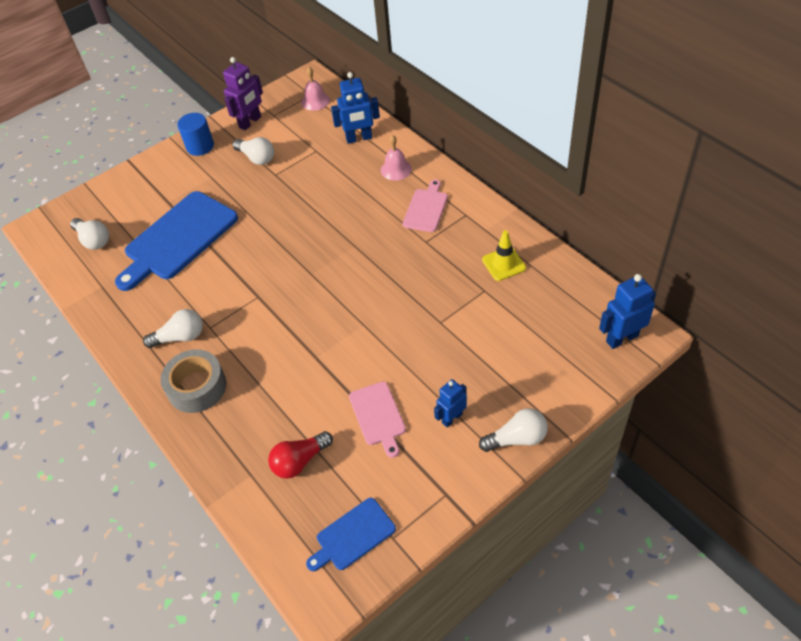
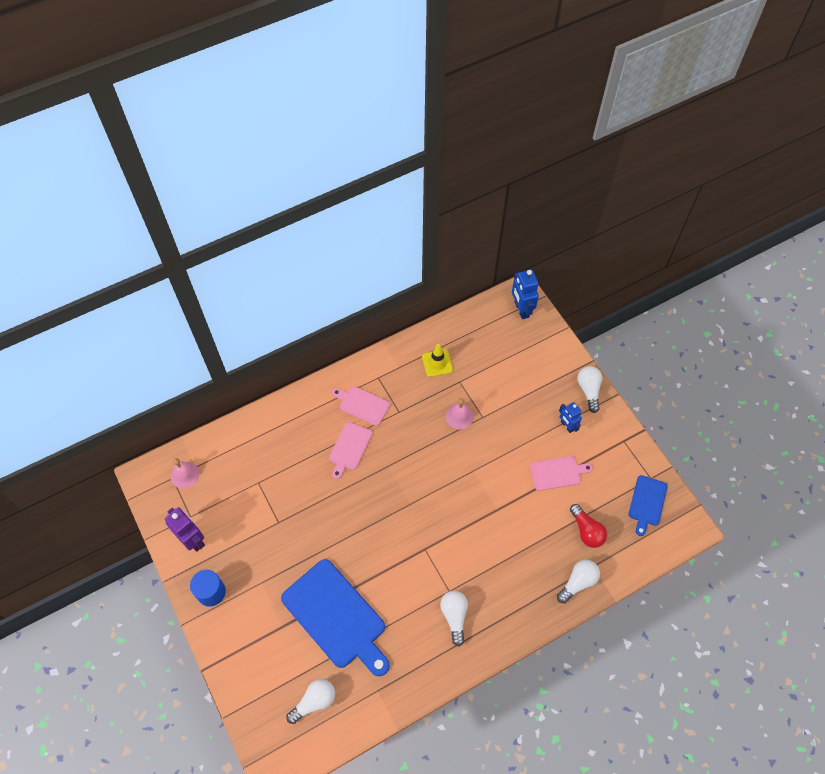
camera: 85 degrees left, 10 degrees up
grey tape [160,349,226,413] -> none
white light bulb [233,137,274,165] -> white light bulb moved to [557,560,600,604]
blue cutting board [306,498,396,571] -> blue cutting board turned 45 degrees clockwise [629,475,668,536]
blue robot [331,72,380,144] -> none
pink bell [381,135,412,180] -> pink bell moved to [446,398,473,429]
none -> pink cutting board [329,422,373,479]

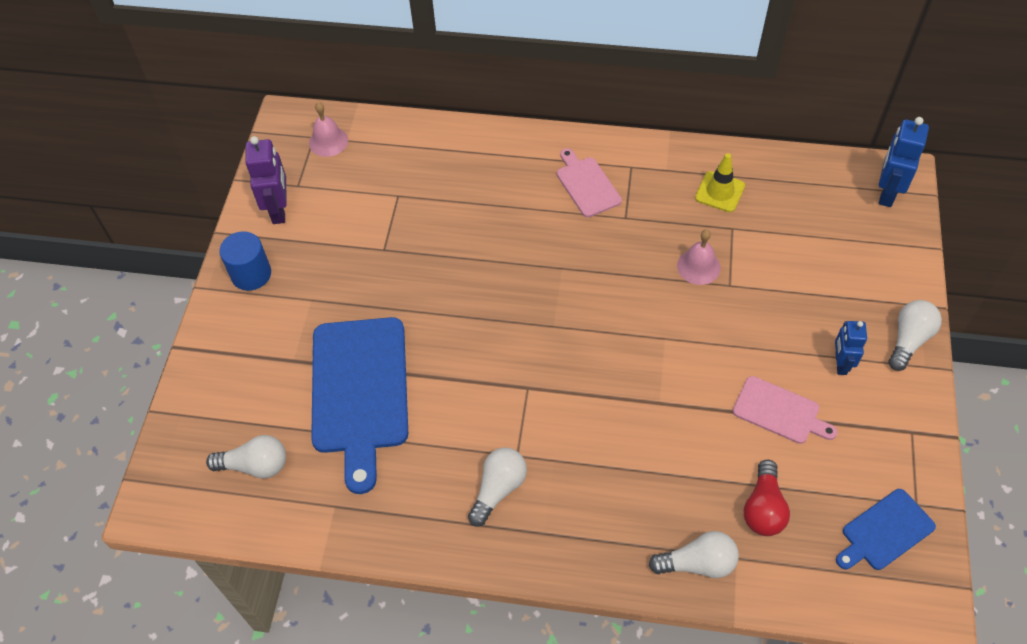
camera: 40 degrees right, 5 degrees down
pink cutting board [329,422,373,479] -> none

